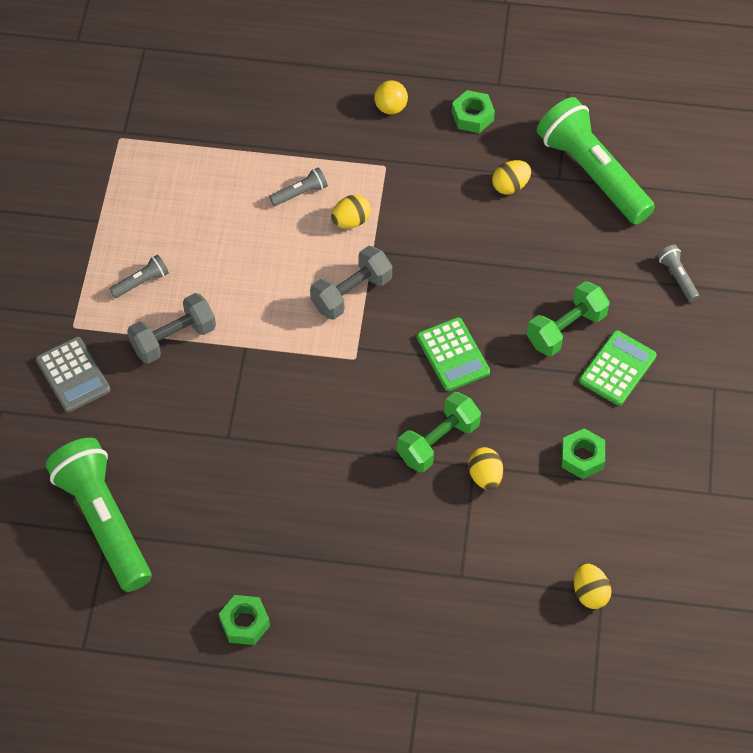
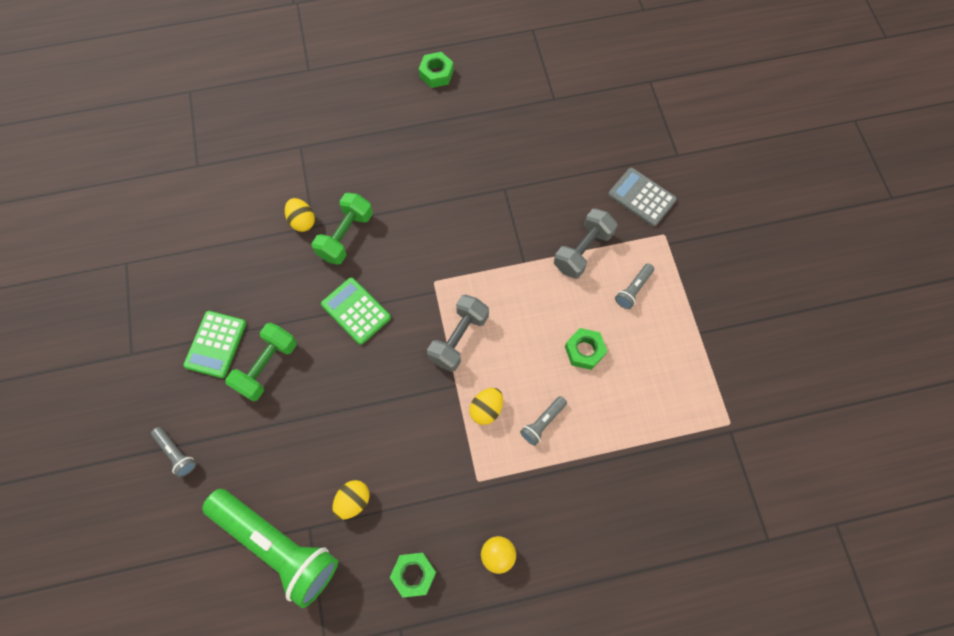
camera: 160 degrees right, 10 degrees up
green flashlight [46,438,151,592] -> none
green nut [562,428,605,479] -> green nut moved to [565,328,607,370]
yellow egg [574,563,611,609] -> none

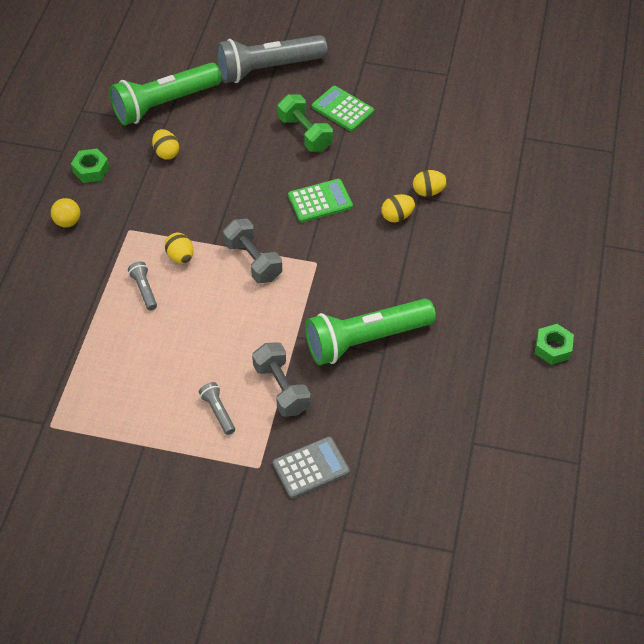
camera: 115 degrees right, 15 degrees down
grey flashlight [151,427,196,477] -> grey flashlight [216,35,328,83], size x2.44
green dumbbell [312,193,373,265] -> yellow egg [381,194,415,222]
green nut [565,328,607,370] -> none
none -> green flashlight [305,299,436,365]

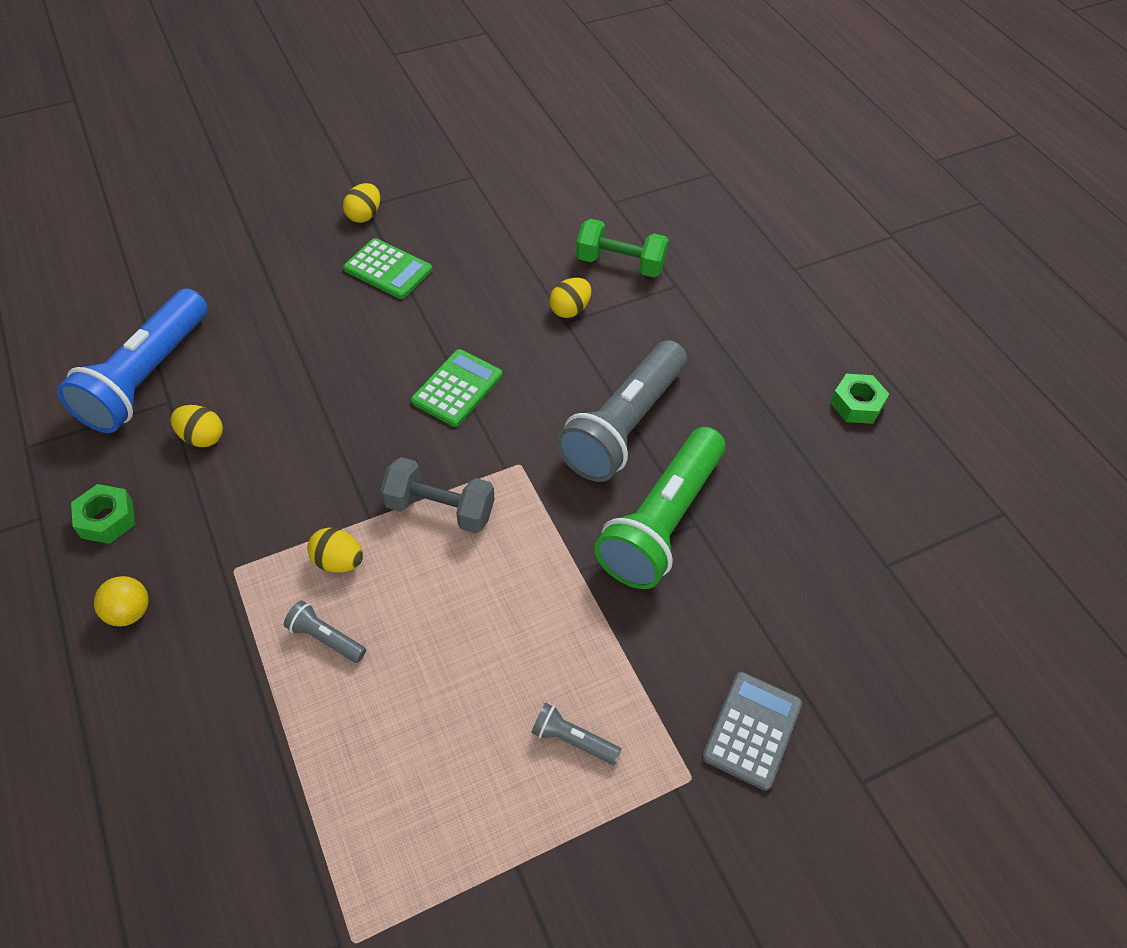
camera: 40 degrees left, 0 degrees up
green flashlight [109,62,222,126] -> blue flashlight [57,288,208,433]
grey flashlight [216,35,328,83] -> grey flashlight moved to [557,340,687,482]
grey dumbbell [252,342,311,417] -> none
green dumbbell [278,94,333,152] -> green dumbbell moved to [576,219,669,277]
green calculator [312,86,374,132] -> green calculator turned 150 degrees counterclockwise [343,238,432,299]
yellow egg [381,194,415,222] -> yellow egg moved to [343,183,380,223]

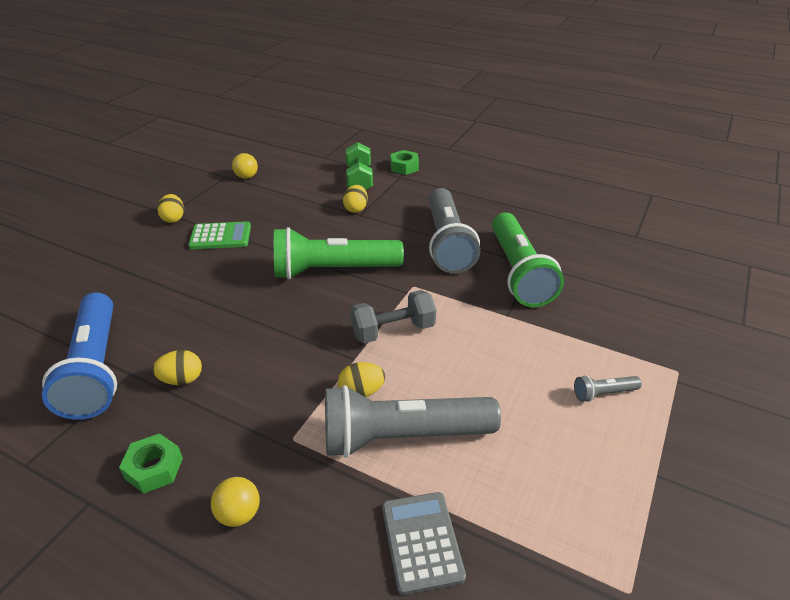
camera: 35 degrees left, 15 degrees down
grey flashlight [284,600,366,663] -> grey flashlight [325,385,501,458], size x2.44
green calculator [411,349,502,427] -> green flashlight [274,227,404,279]
green dumbbell [576,219,669,277] -> green dumbbell turned 75 degrees counterclockwise [346,142,373,190]
grey calculator [702,672,802,791] -> grey calculator moved to [382,492,466,595]
green nut [830,374,889,424] -> green nut moved to [391,150,419,175]
none -> yellow ball [232,153,258,179]

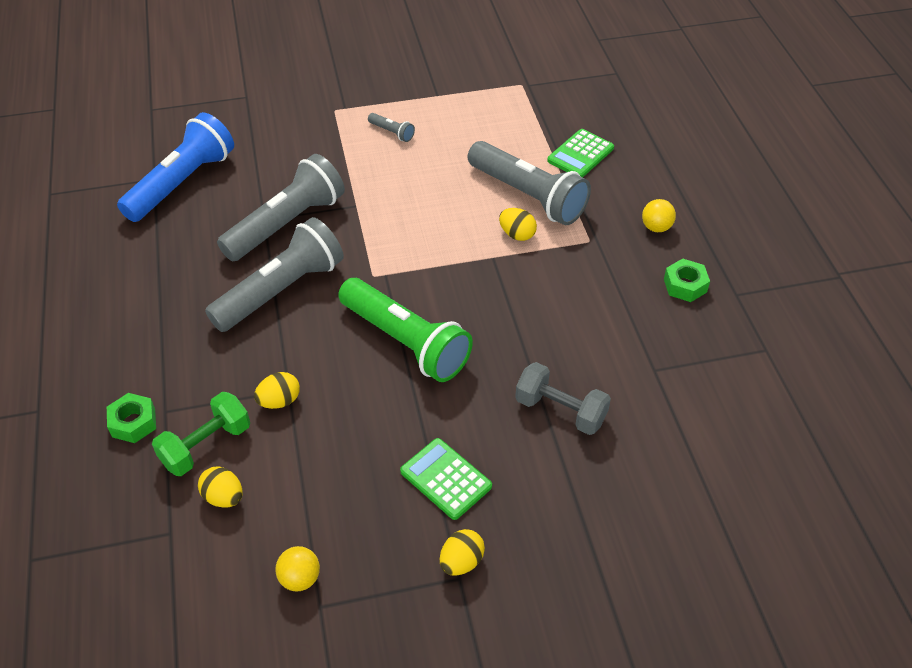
camera: 130 degrees left, 10 degrees up
blue flashlight [42,292,117,420] -> blue flashlight moved to [117,112,234,222]
yellow egg [152,350,202,385] -> yellow egg moved to [198,467,242,508]
grey dumbbell [350,290,436,343] -> grey dumbbell moved to [515,362,611,435]
grey calculator [382,492,466,595] -> green calculator [547,129,614,177]
green flashlight [492,213,564,307] -> grey flashlight [217,154,345,261]

